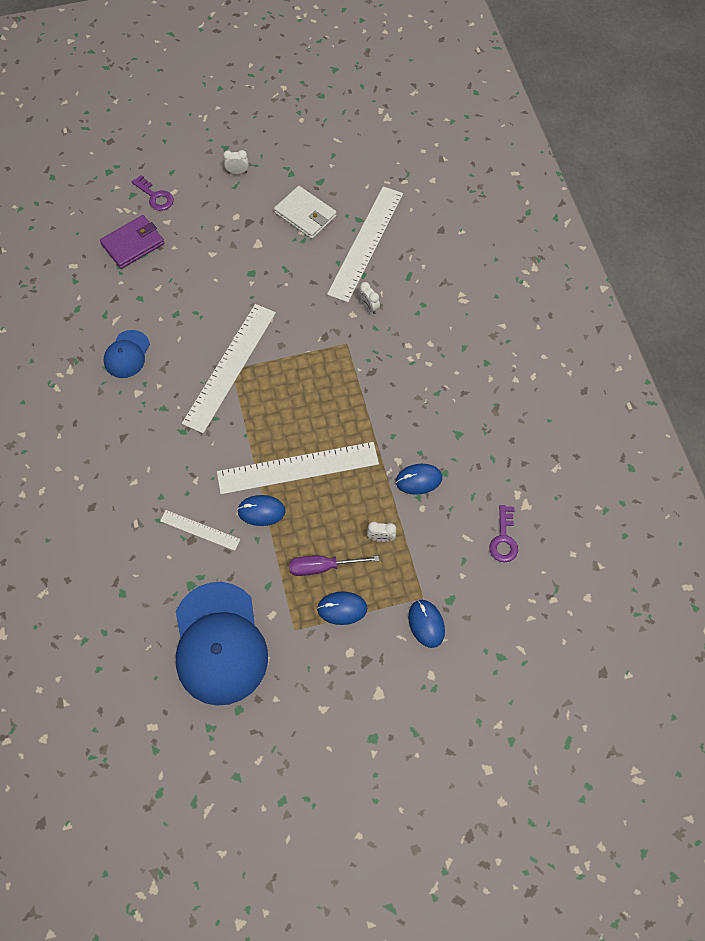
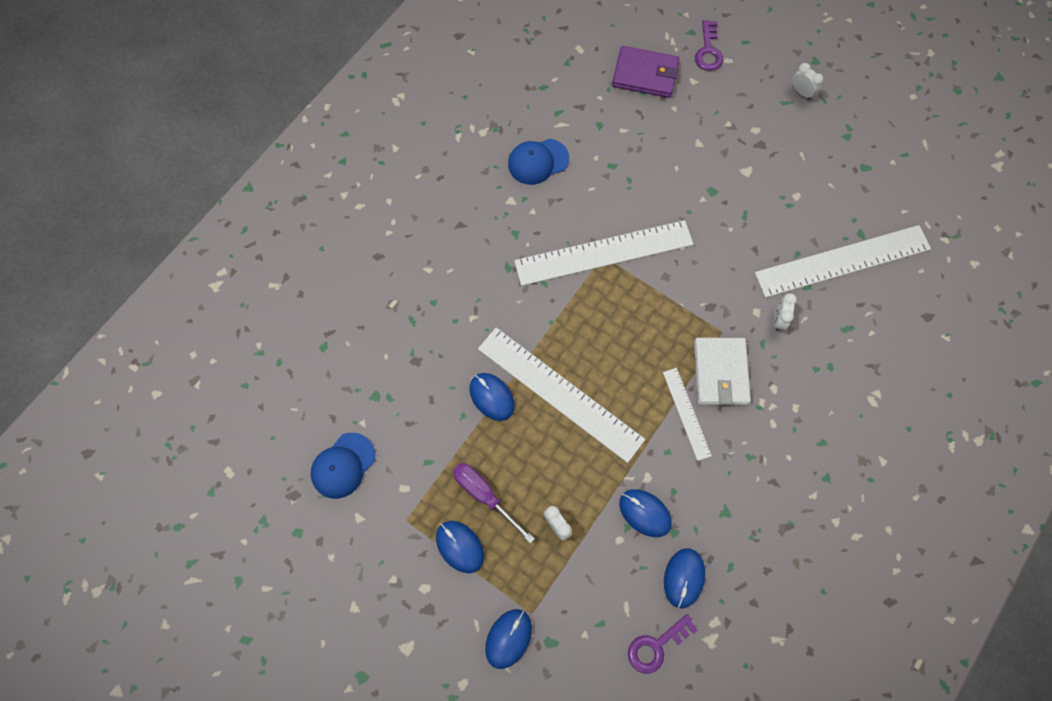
camera: 50 degrees right, 5 degrees up
white ruler [160,510,240,551] -> white ruler moved to [663,368,712,461]
blue cap [176,582,268,706] -> blue cap [311,433,375,499], size x0.51
white wallet [274,186,337,239] -> white wallet moved to [694,337,751,405]
none -> blue mouse [664,548,705,609]

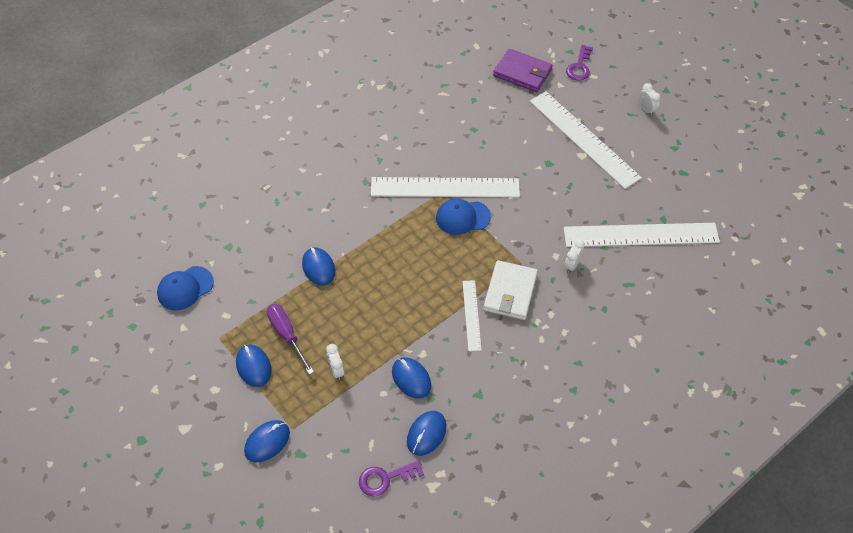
camera: 15 degrees right, 15 degrees down
white ruler [478,328,646,463] -> white ruler moved to [529,91,642,189]
blue cap [508,139,569,185] -> blue cap moved to [436,199,491,235]

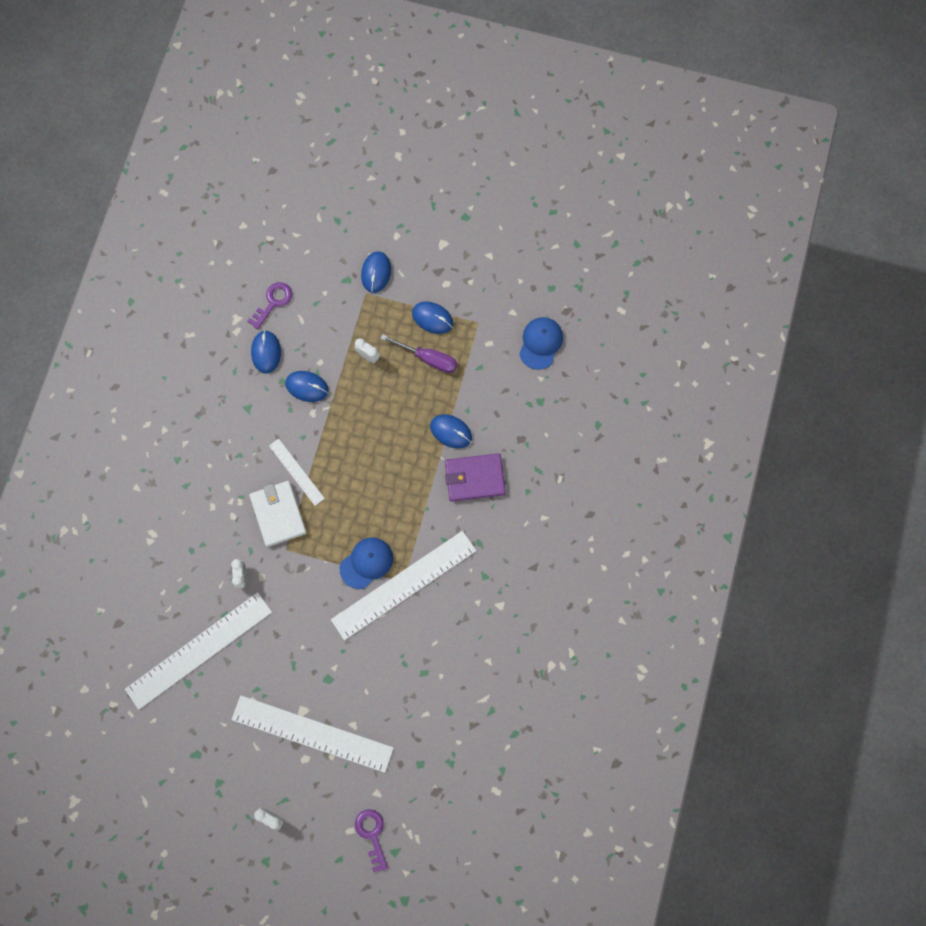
camera: 145 degrees right, 20 degrees up
purple wallet [493,49,553,92] -> purple wallet moved to [445,453,506,502]

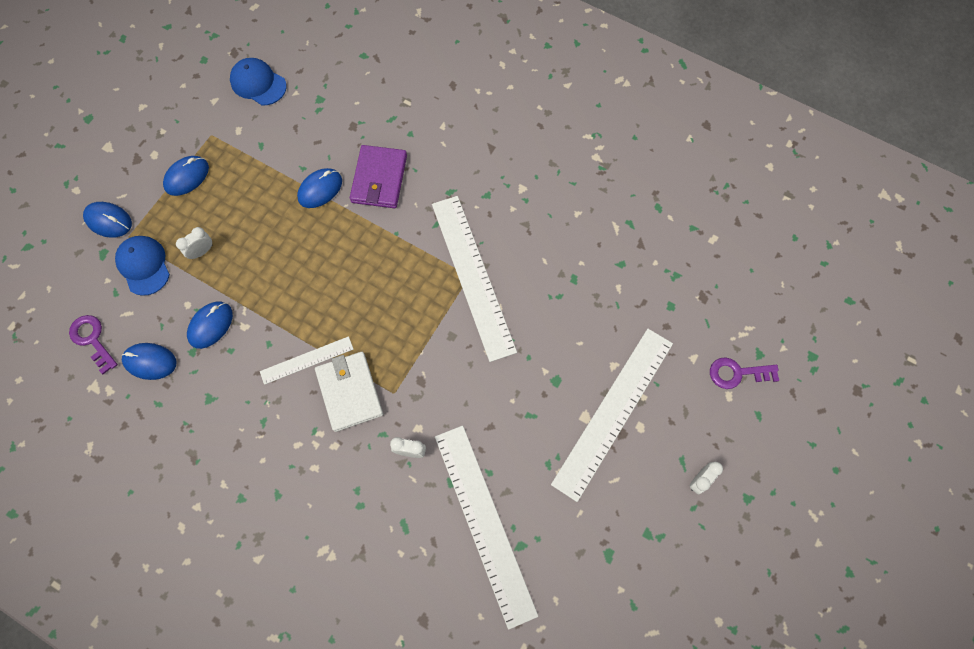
camera: 75 degrees left, 5 degrees down
white wallet [249,481,307,547] -> white wallet turned 75 degrees clockwise [315,352,383,432]
blue cap [340,537,393,589] -> blue cap moved to [115,236,170,296]
purple screwdriver [381,334,457,373] -> none

